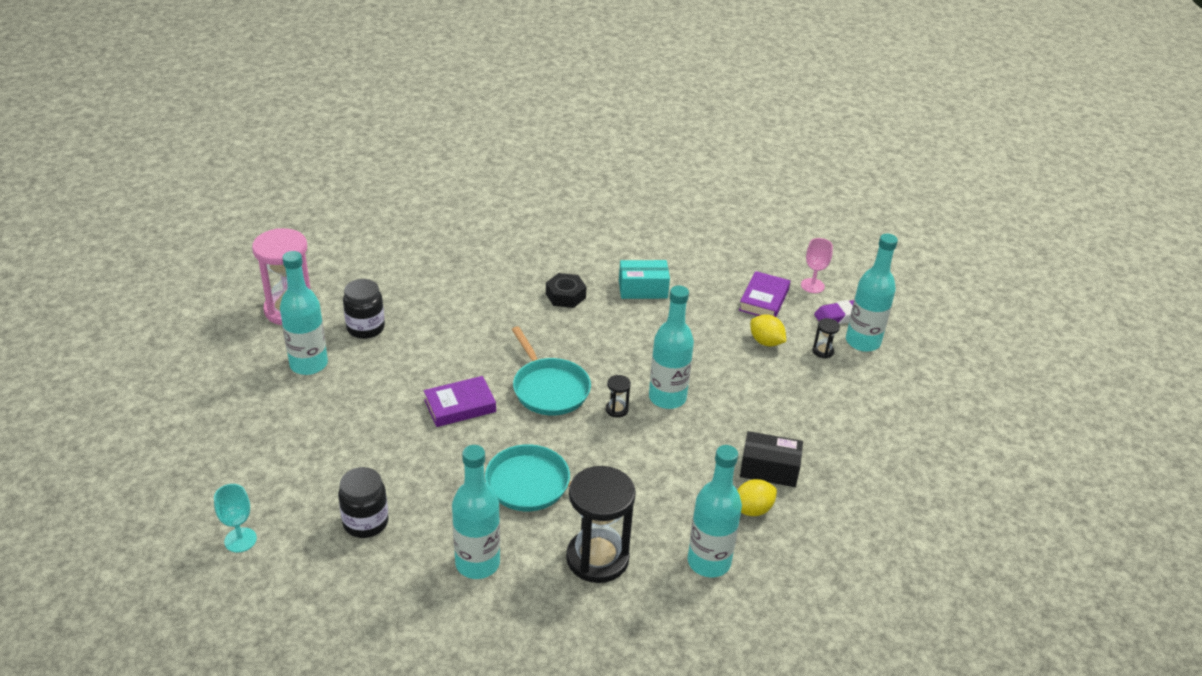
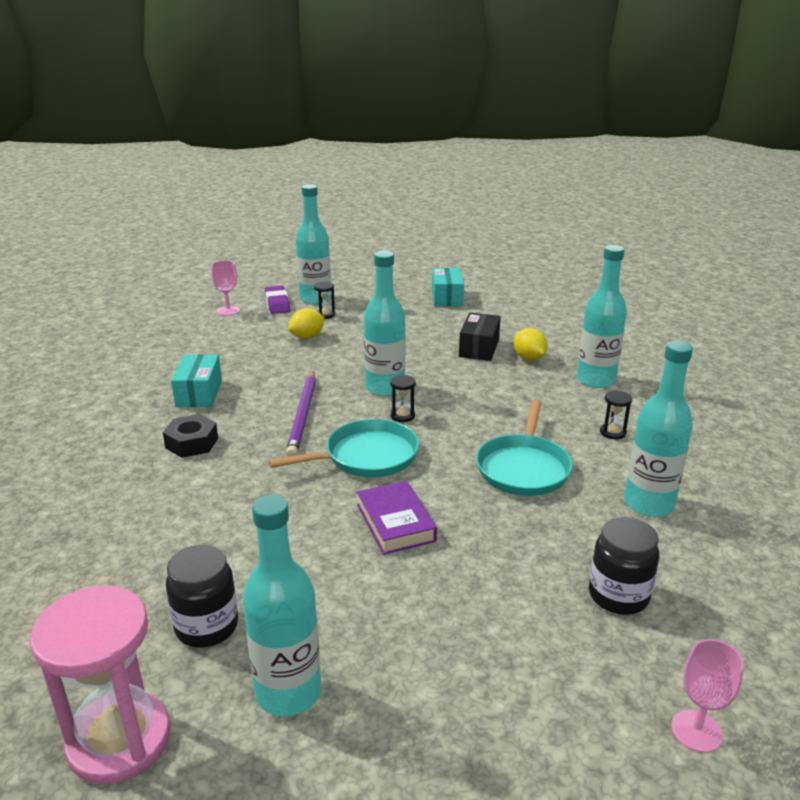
camera: 85 degrees left, 10 degrees down
turquoise goblet [214,484,257,553] -> pink goblet [671,639,744,753]
black hourglass [566,466,636,583] -> black hourglass [600,390,632,439], size x0.42
purple book [739,271,790,317] -> none
none -> purple pencil [286,371,316,457]
none -> turquoise box [432,268,464,306]

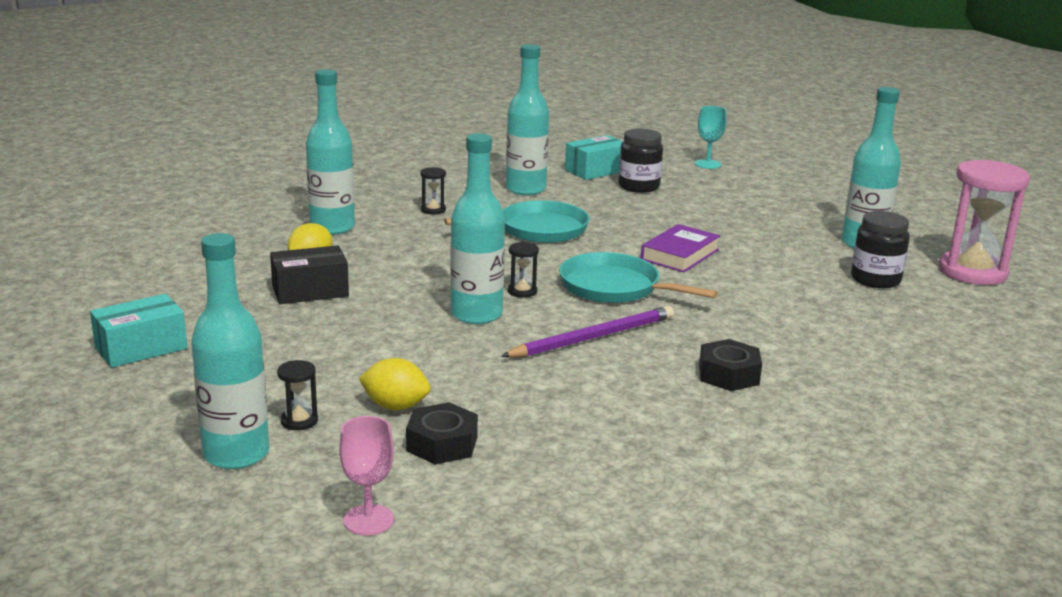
camera: 125 degrees left, 5 degrees down
turquoise box [171,354,222,407] -> turquoise box moved to [565,135,623,180]
purple eraser [265,286,290,314] -> none
pink goblet [671,639,744,753] -> turquoise goblet [695,106,727,169]
none -> black nut [406,402,478,464]

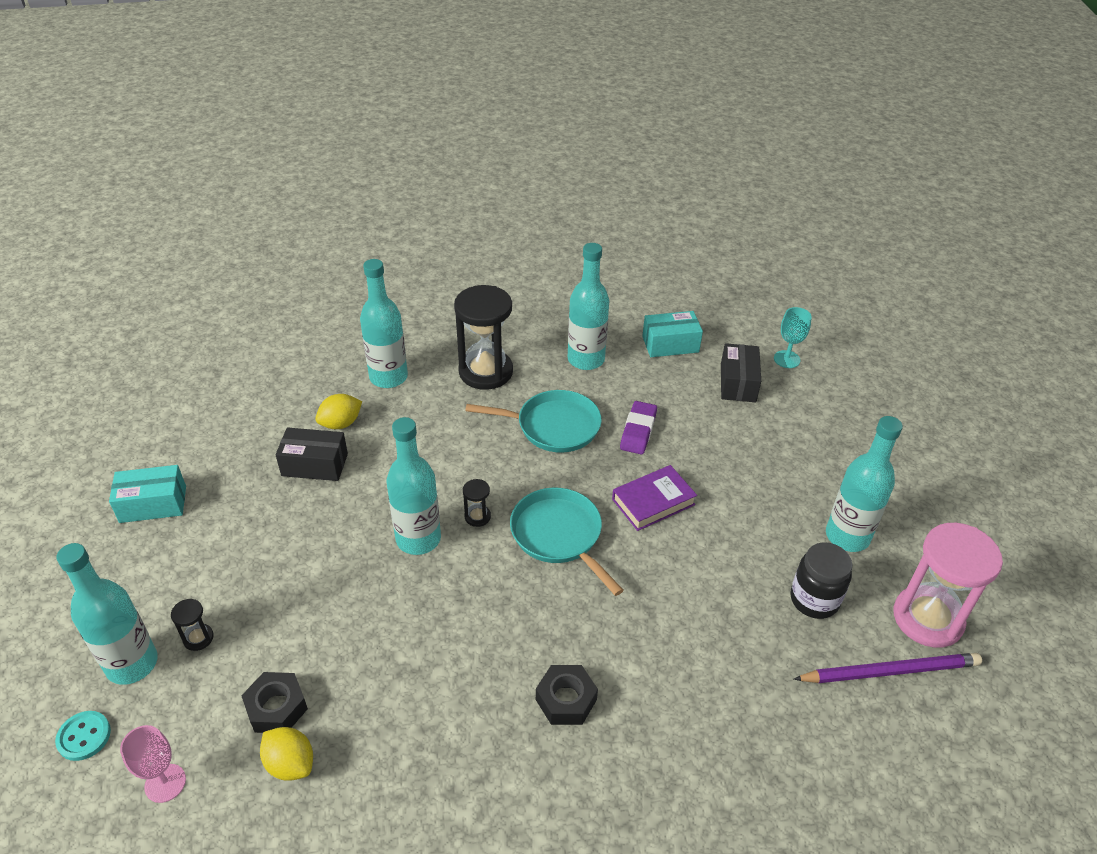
camera: 25 degrees right, 20 degrees up
yellow lemon [359,358,430,410] -> yellow lemon moved to [260,727,313,781]
black hourglass [420,167,446,214] -> black hourglass [454,285,513,390], size x2.40
purple pencil [501,306,674,358] -> purple pencil moved to [794,653,982,683]
black jar [619,128,663,193] -> none
none -> turquoise button [55,711,111,761]
none -> purple eraser [620,401,657,454]
none -> black box [721,343,761,402]

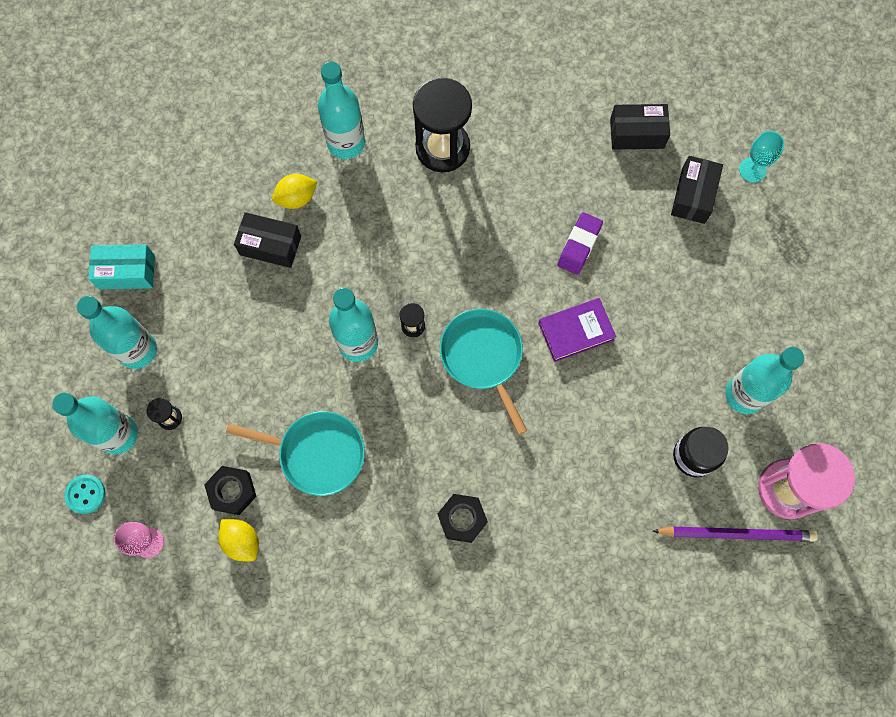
camera: 10 degrees right, 30 degrees up
turquoise pan [465,390,602,453] -> turquoise pan moved to [226,411,365,496]
turquoise bottle [568,243,609,370] -> turquoise bottle moved to [77,296,157,369]
turquoise box [642,311,703,357] -> black box [610,104,670,149]

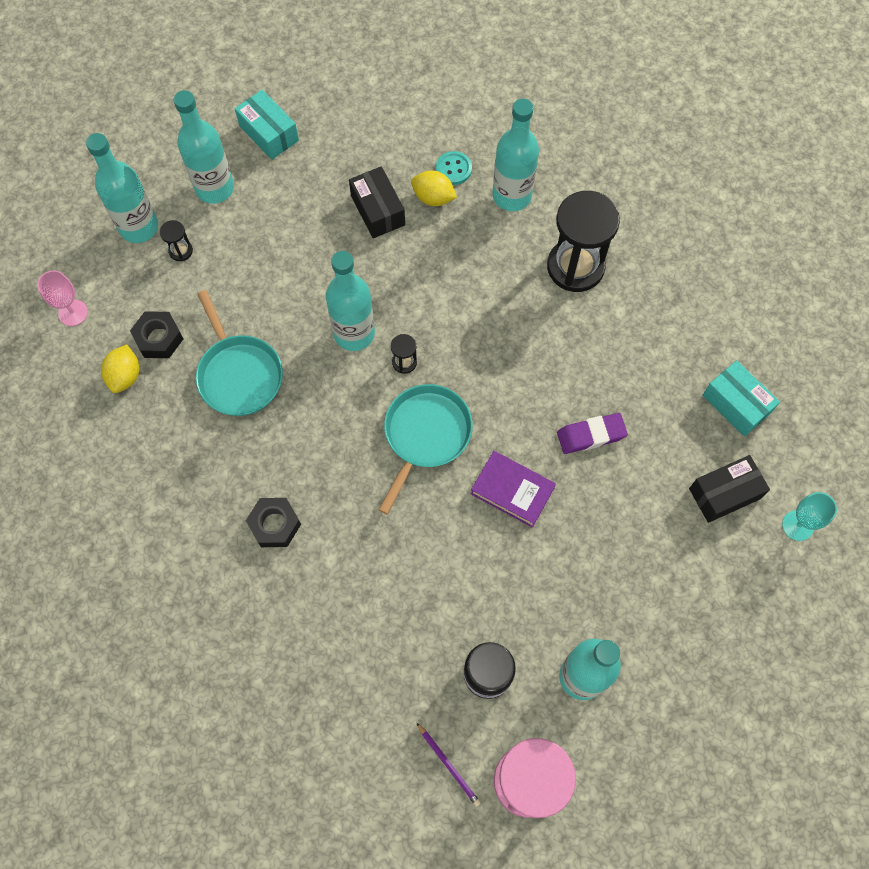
camera: 50 degrees right, 5 degrees down
turquoise button [65,475,105,514] -> turquoise button moved to [436,151,472,185]
black box [610,104,670,149] -> turquoise box [702,360,780,437]
purple pencil [653,526,818,542] -> purple pencil [416,722,481,807], size x0.54

